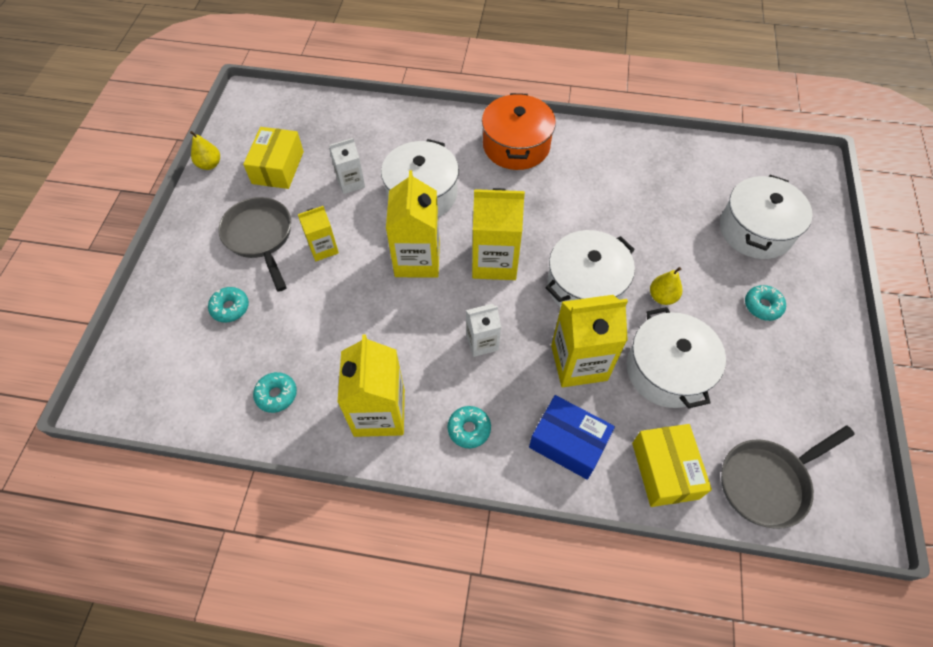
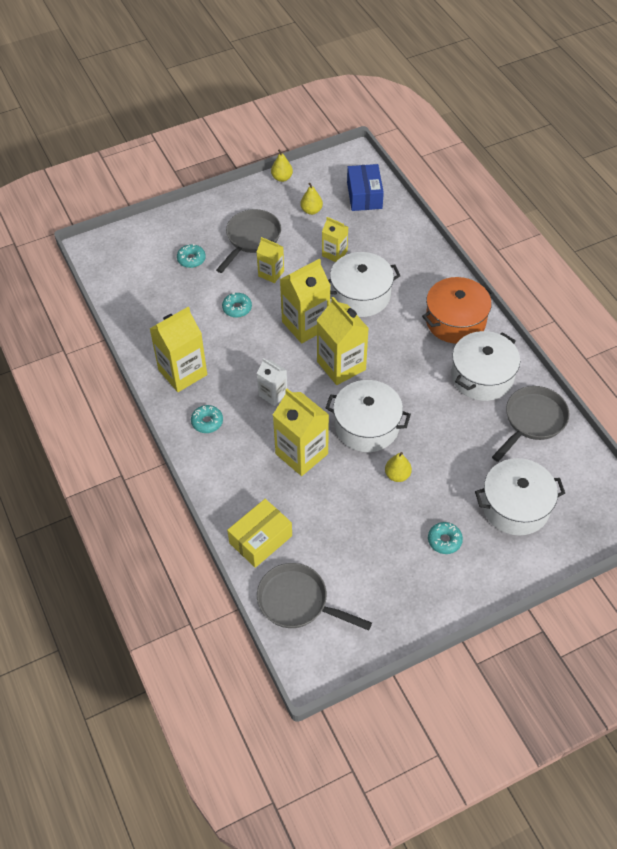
camera: 55 degrees right, 5 degrees down
yellow box [243,127,304,189] -> yellow pear [300,183,323,215]
turquoise donut [253,372,297,413] -> turquoise donut moved to [222,293,252,318]
white carton [329,138,365,194] -> yellow carton [322,217,348,262]
blue box [529,395,615,480] -> blue box moved to [347,164,384,211]
white pot [627,307,726,409] -> white pot moved to [451,331,520,401]
none -> grey pan [492,386,570,462]

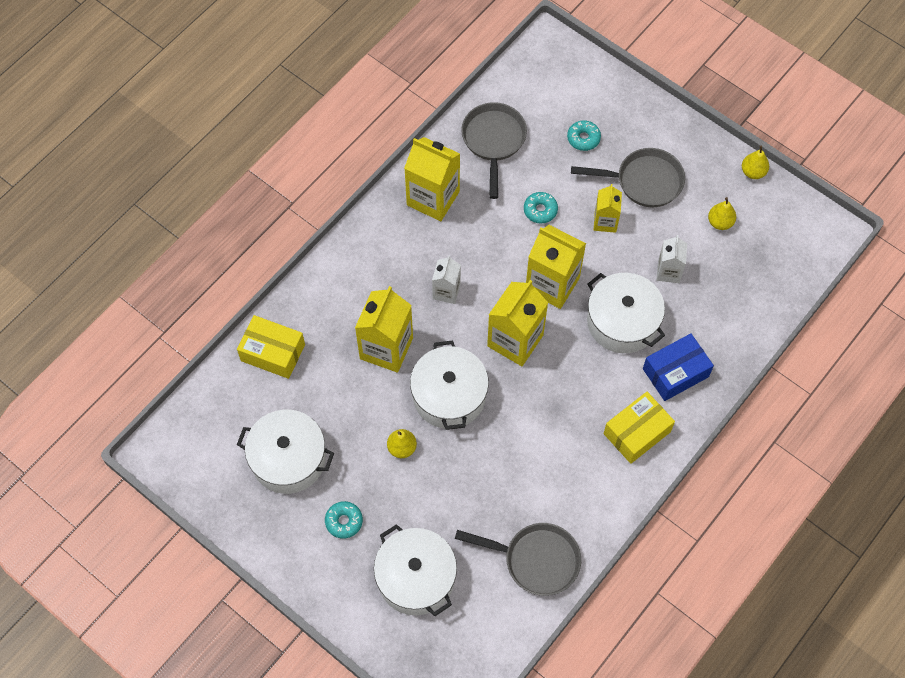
camera: 65 degrees right, 10 degrees up
turquoise donut [191,405,223,433] -> none
grey pan [257,563,372,630] -> grey pan moved to [461,102,527,199]
yellow carton [322,217,348,262] -> white carton [657,235,687,283]
blue box [347,164,384,211] -> blue box moved to [643,333,714,401]
orange pot [422,277,494,344] -> yellow box [604,392,675,464]
white pot [451,331,520,401] -> white pot moved to [237,410,334,494]

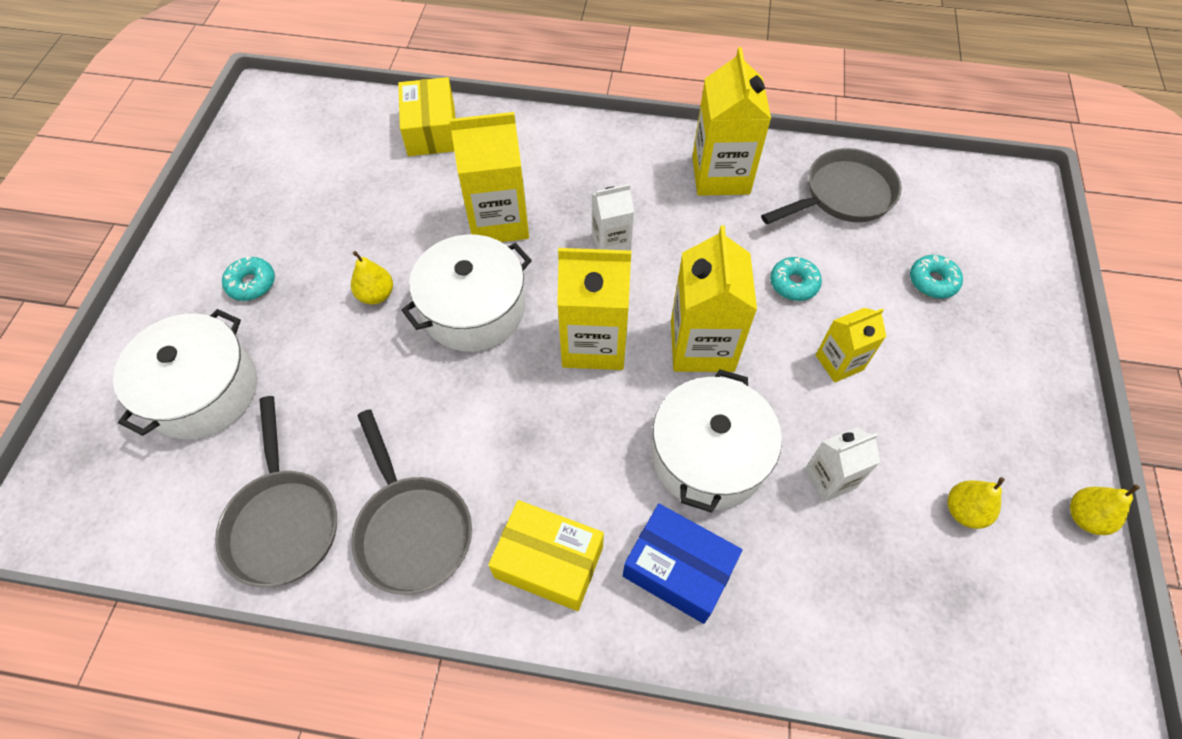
camera: 60 degrees right, 5 degrees down
white pot [237,410,334,494] -> none
grey pan [571,148,685,207] -> grey pan moved to [351,409,472,595]

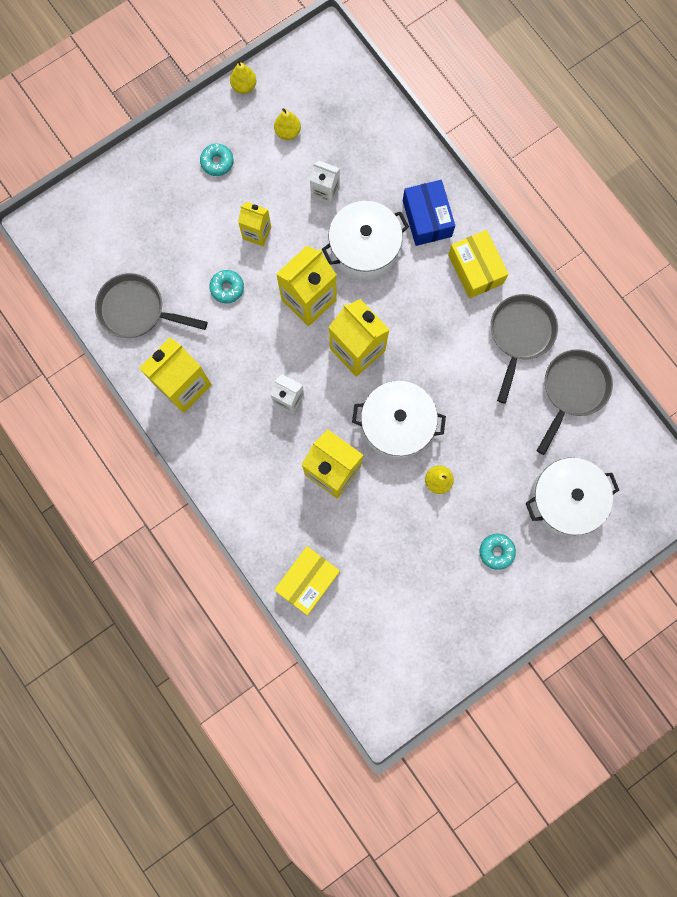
camera: 135 degrees left, 20 degrees up
turquoise donut [910,255,963,299] -> turquoise donut moved to [200,144,234,176]

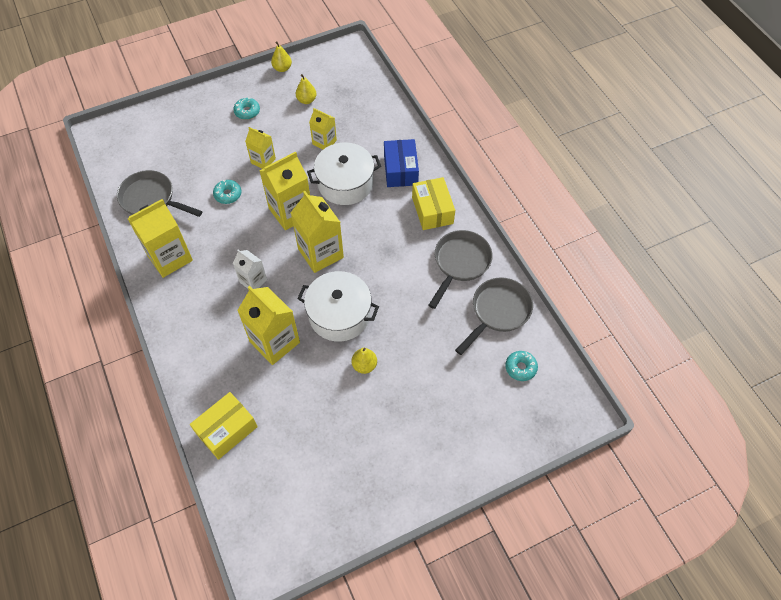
camera: 10 degrees right, 20 degrees down
white carton [310,160,340,206] -> yellow carton [309,108,337,150]
turquoise donut [480,534,516,570] -> turquoise donut moved to [505,351,538,381]
white pot [525,458,619,535] -> none

